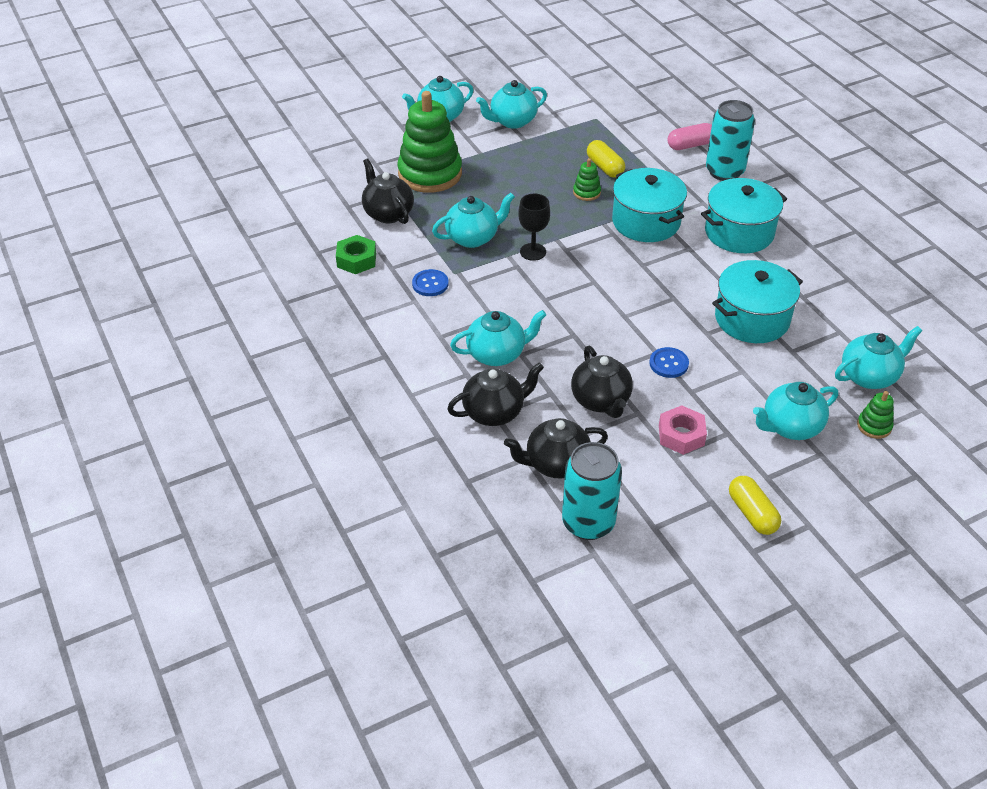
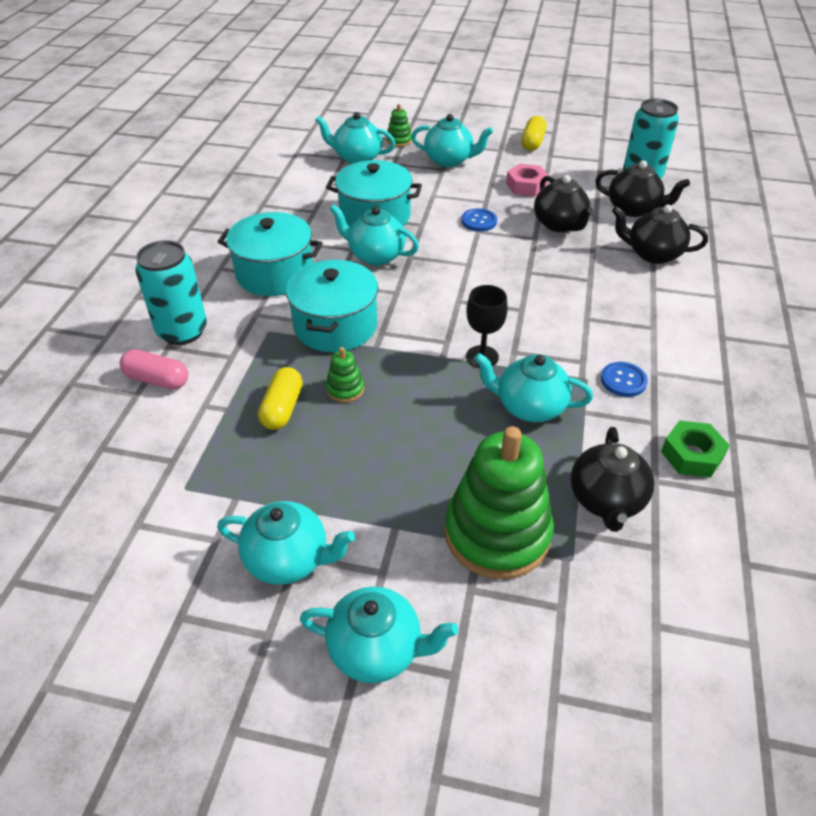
camera: 140 degrees left, 0 degrees up
turquoise teapot [450,310,546,366] -> turquoise teapot moved to [330,204,419,266]
black teapot [571,345,633,418] -> black teapot turned 135 degrees clockwise [534,175,593,232]

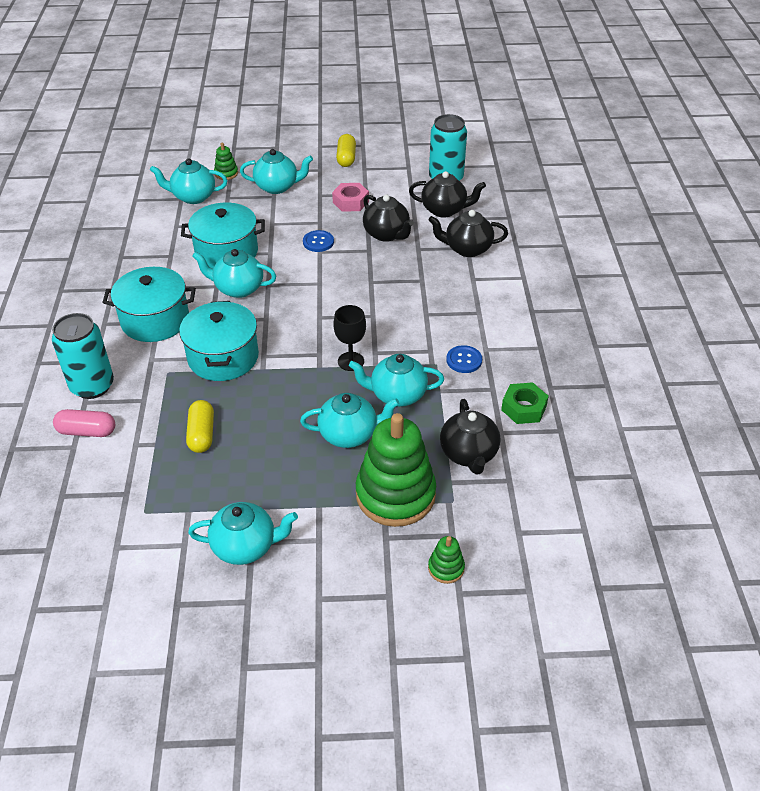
camera: 15 degrees left, 0 degrees up
turquoise teapot [300,587,458,683] -> turquoise teapot moved to [300,393,400,448]
green stacking toy [326,347,364,403] -> green stacking toy moved to [428,536,465,584]

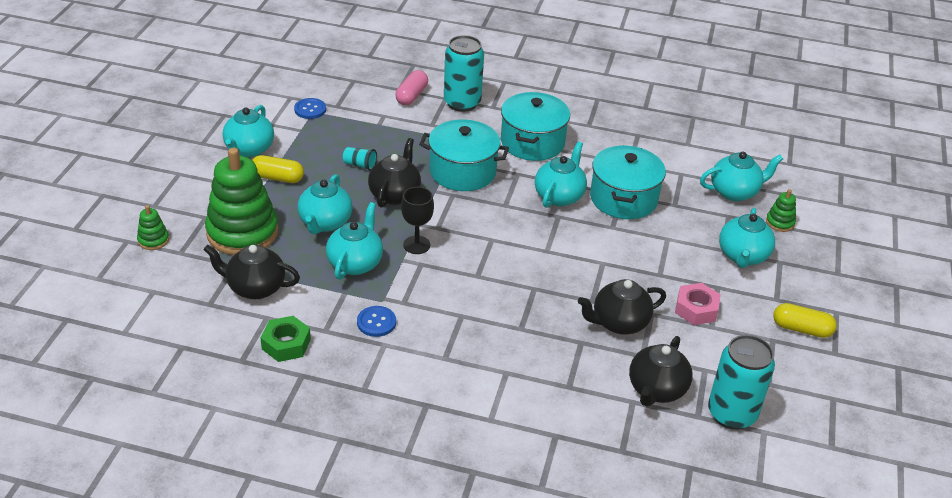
camera: 105 degrees right, 5 degrees down
turquoise teapot [150,158,227,204] -> turquoise teapot turned 60 degrees clockwise [700,152,783,201]
yellow capsule [186,400,214,453] -> yellow capsule moved to [252,155,304,183]
blue button [303,230,334,252] -> blue button moved to [294,98,326,119]
black teapot [428,210,508,257] -> black teapot moved to [368,138,421,208]
none -> turquoise cup [343,147,377,171]

